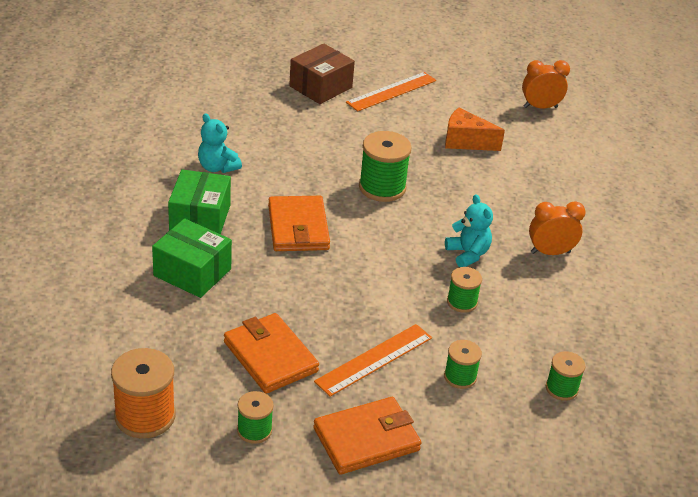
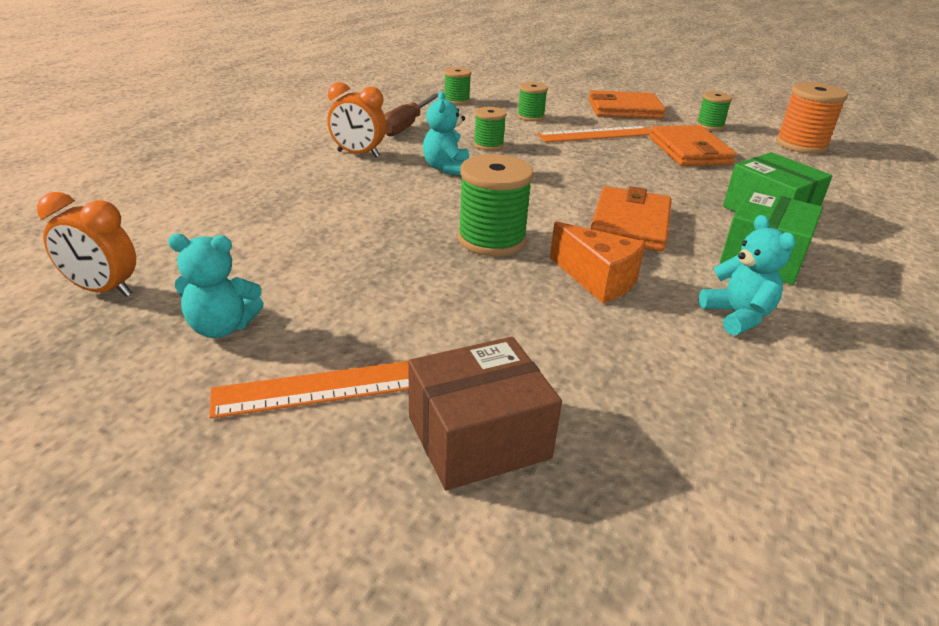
camera: 155 degrees left, 5 degrees down
orange cheese [445,108,505,151] -> orange cheese moved to [550,221,646,303]
none -> turquoise teddy bear [168,234,264,338]
none -> brown screwdriver [384,93,439,136]

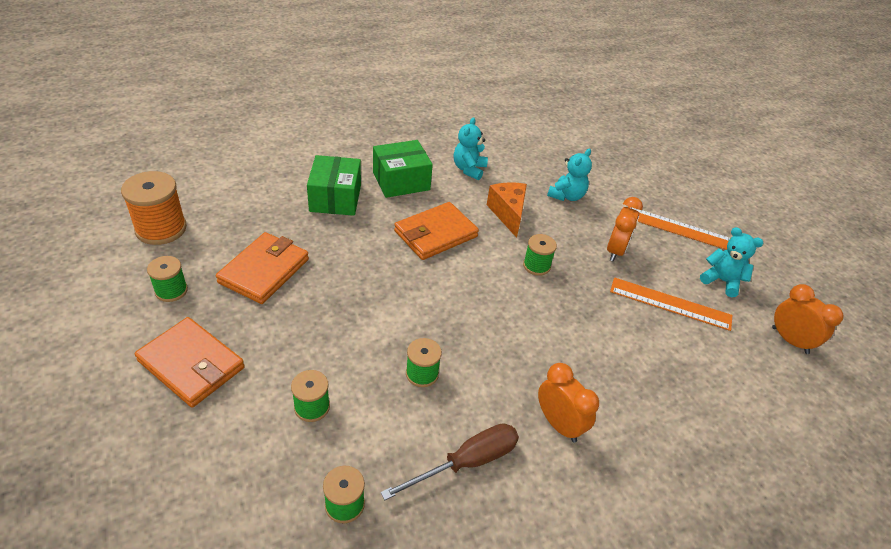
camera: 145 degrees left, 10 degrees up
brown box [408,337,562,490] -> none
turquoise teddy bear [423,91,469,176] -> turquoise teddy bear moved to [547,149,592,201]
green spool [458,154,534,256] -> green spool [523,234,557,276], size x0.58
orange ruler [537,126,652,142] -> orange ruler moved to [610,277,733,331]
none -> orange clock [607,197,643,262]

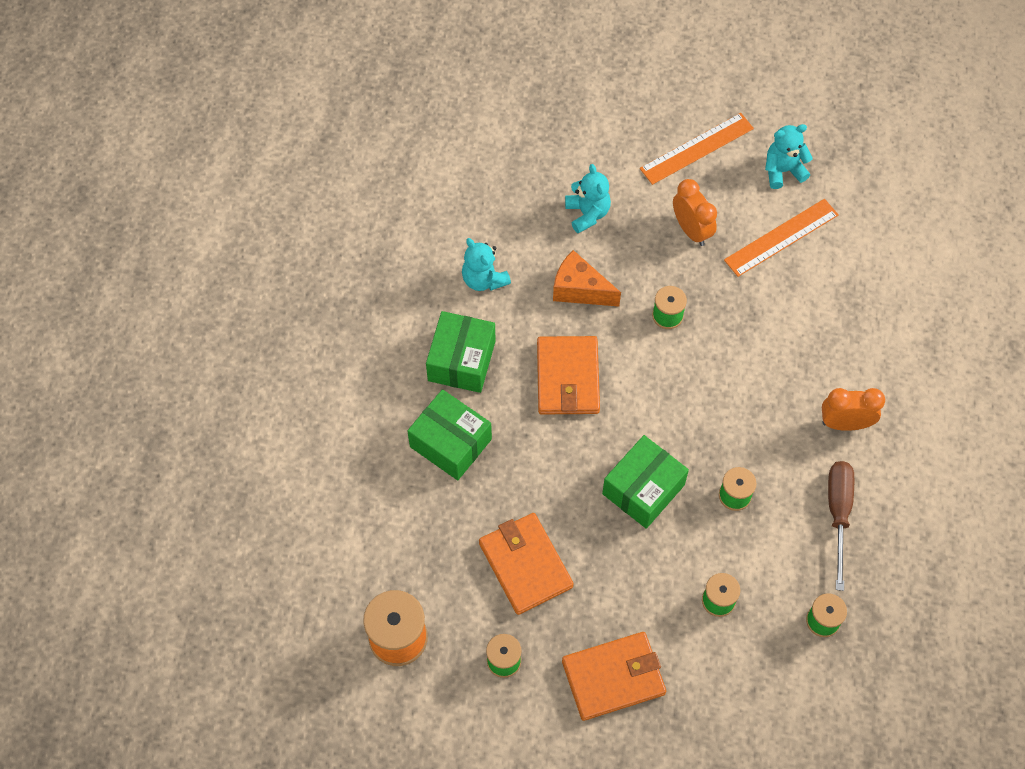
camera: 50 degrees left, 20 degrees up
orange clock [772,284,844,354] -> none
none -> green box [602,435,689,529]

